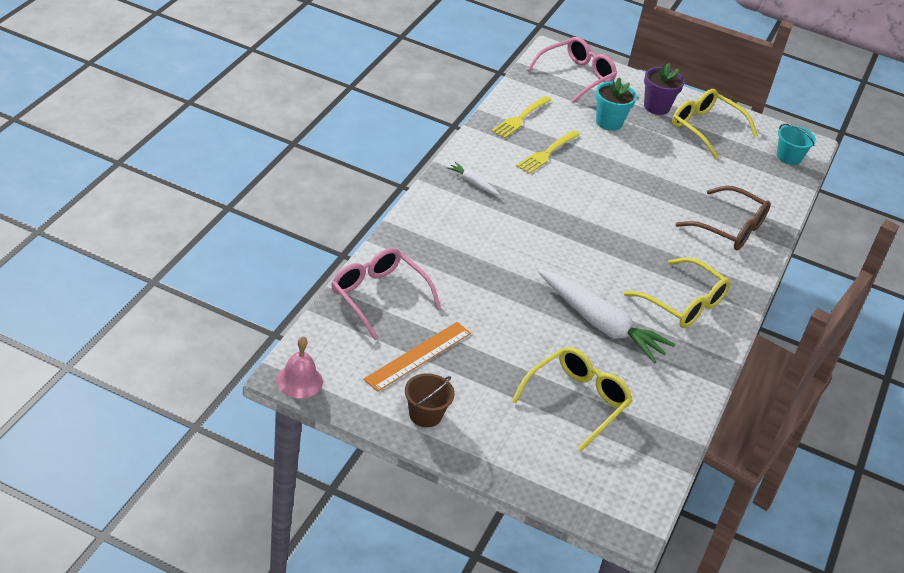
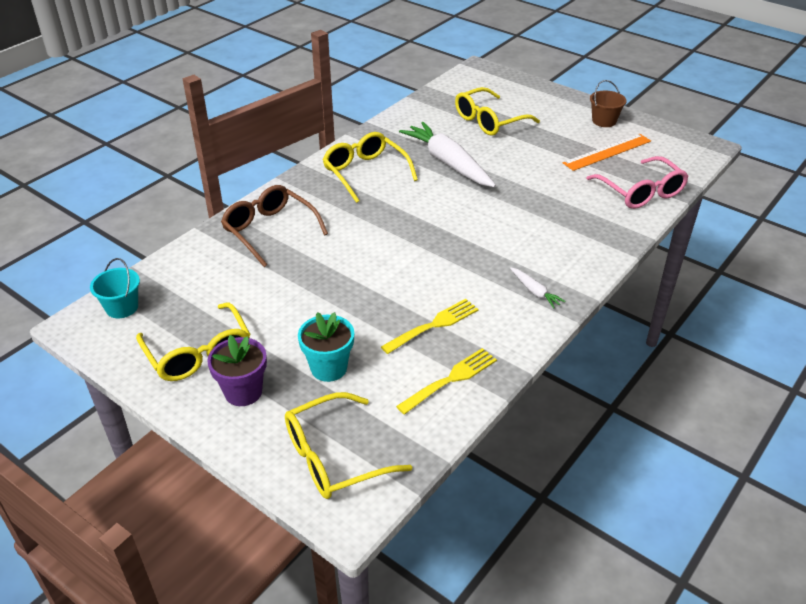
camera: 160 degrees left, 0 degrees up
pink bell [276,336,323,398] -> none
pink glasses [527,37,617,103] -> yellow glasses [285,392,412,499]

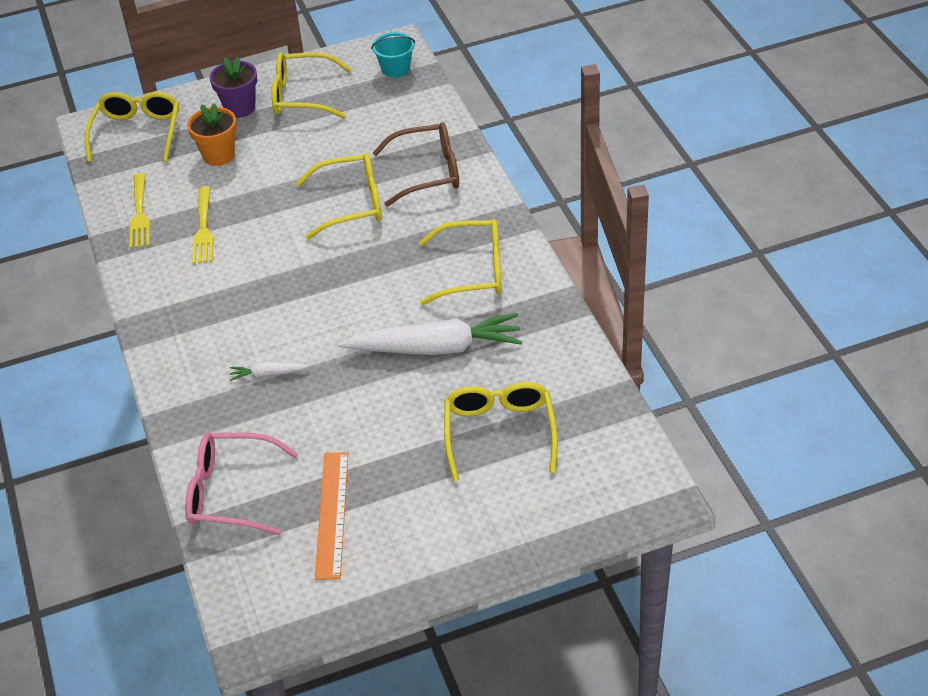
camera: 125 degrees right, 5 degrees up
turquoise flower pot [298,312,354,382] -> orange flower pot [187,103,237,166]
white carrot [510,267,566,308] -> white carrot moved to [230,362,310,381]
brown bucket [590,80,627,127] -> none
none -> yellow glasses [296,153,382,239]

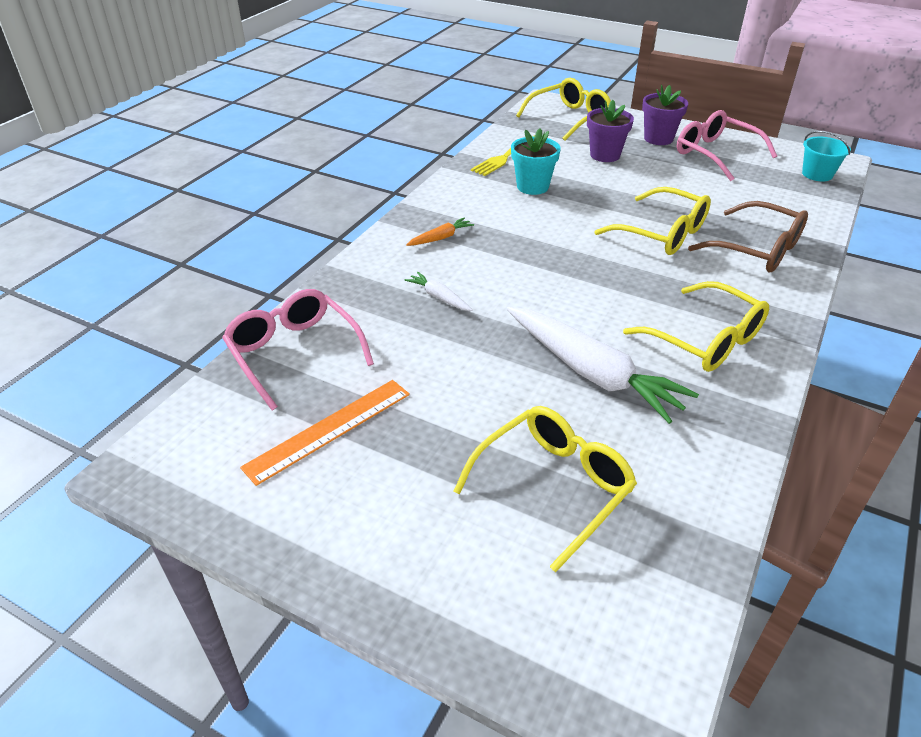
camera: 45 degrees right, 5 degrees down
orange flower pot [187,103,237,166] -> purple flower pot [587,100,634,162]
yellow fork [192,187,214,264] -> turquoise flower pot [511,128,561,195]
yellow glasses [271,52,351,118] -> pink glasses [677,110,777,181]
none -> orange carrot [406,217,474,246]

